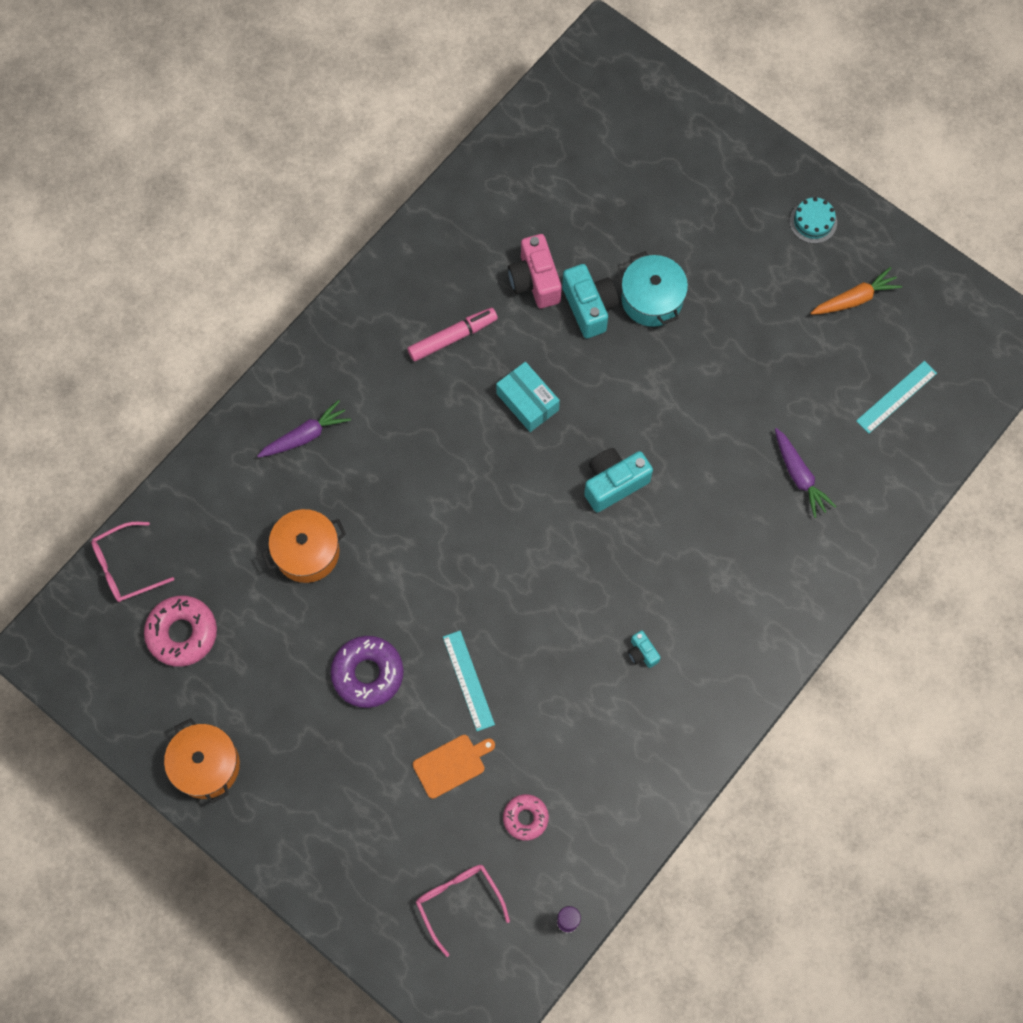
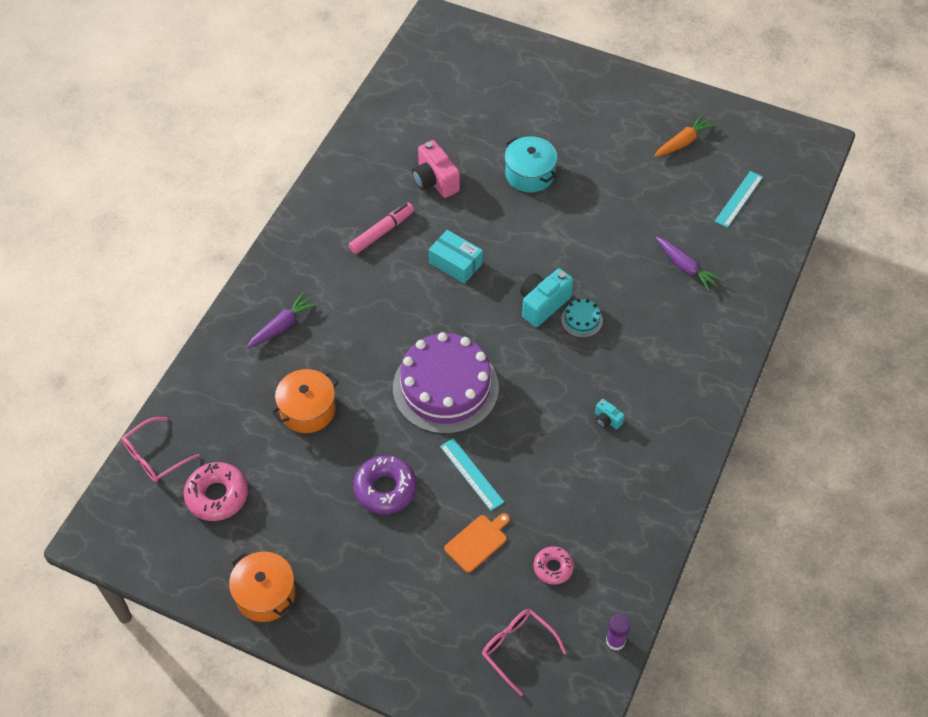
camera: 15 degrees left, 15 degrees down
turquoise camera [562,264,619,338] -> none
turquoise cake [790,197,837,243] -> turquoise cake moved to [561,299,603,338]
none -> purple cake [393,332,499,434]

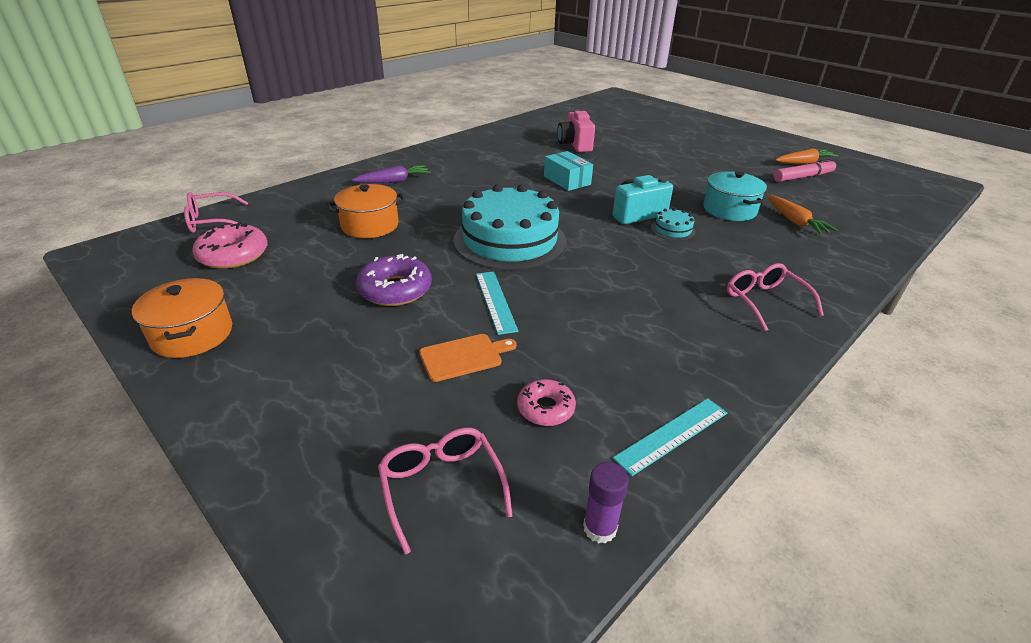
camera: 20 degrees right, 20 degrees down
pink marker [349,203,414,254] -> pink marker moved to [774,159,836,182]
purple cake [393,332,499,434] -> turquoise cake [454,184,567,270]
turquoise pot [505,136,558,193] -> turquoise pot moved to [703,171,767,221]
turquoise camera [595,399,625,429] -> none
purple carrot [656,237,723,291] -> orange carrot [767,195,837,235]
turquoise ruler [715,171,763,228] -> turquoise ruler moved to [613,398,727,476]
none -> pink glasses [727,263,824,331]

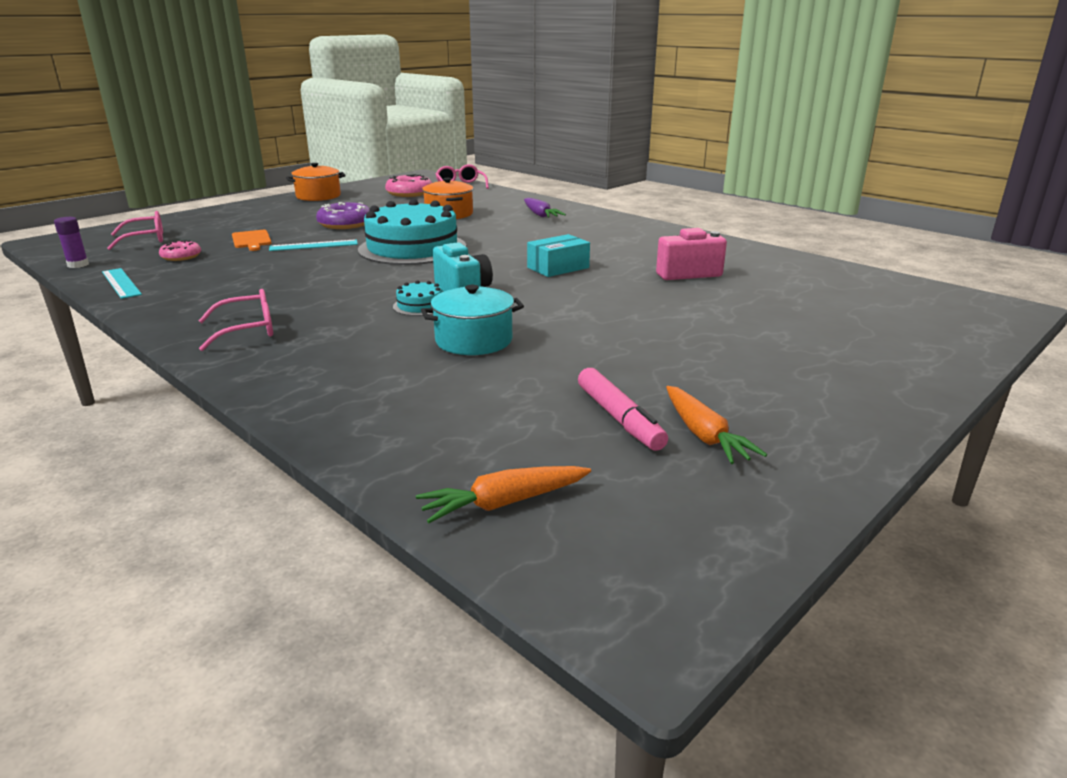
camera: 90 degrees right, 10 degrees down
orange carrot [767,195,837,235] -> orange carrot moved to [416,466,591,523]

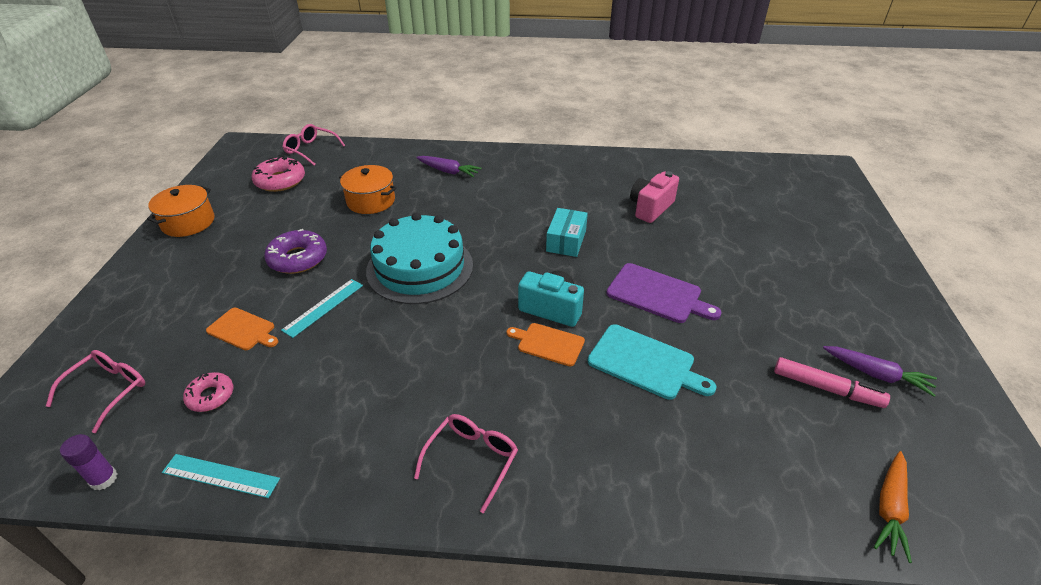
camera: 40 degrees left, 15 degrees up
turquoise cake [393,280,442,316] -> orange cutting board [507,323,585,366]
turquoise pot [421,285,524,355] -> turquoise cutting board [588,324,717,400]
orange carrot [666,386,767,464] -> purple carrot [823,346,937,397]
none -> purple cutting board [606,263,722,323]

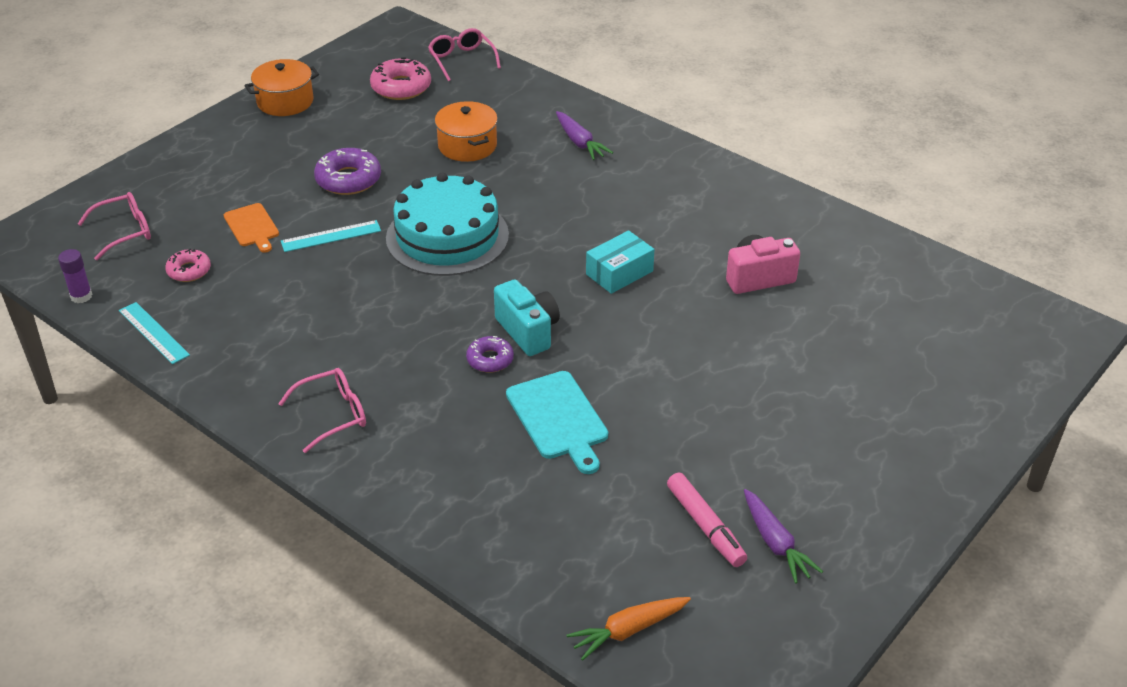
camera: 35 degrees right, 0 degrees up
orange cutting board [507,323,585,366] -> purple donut [466,336,514,373]
purple cutting board [606,263,722,323] -> none

